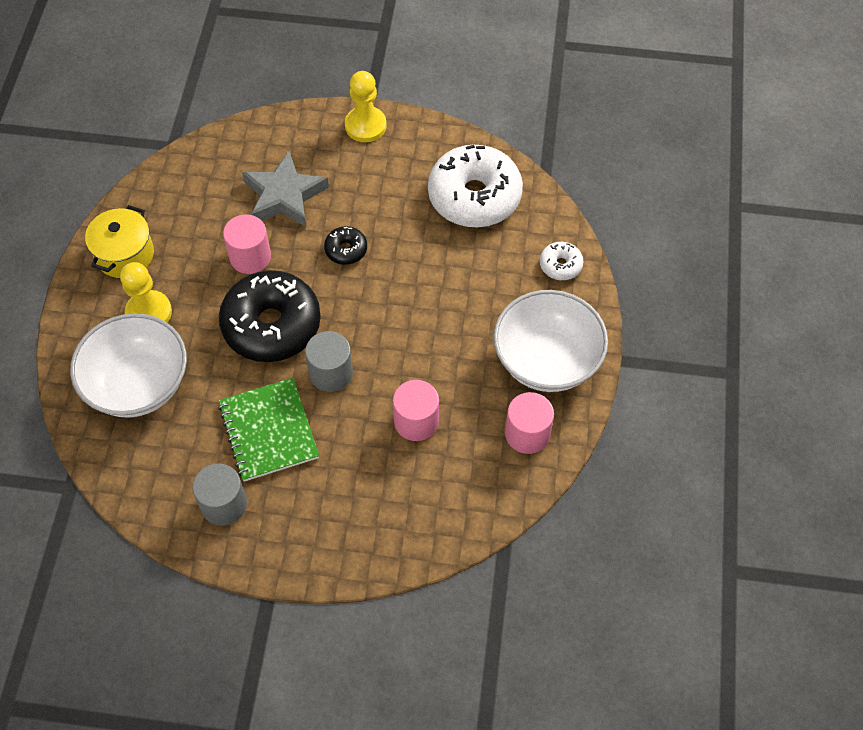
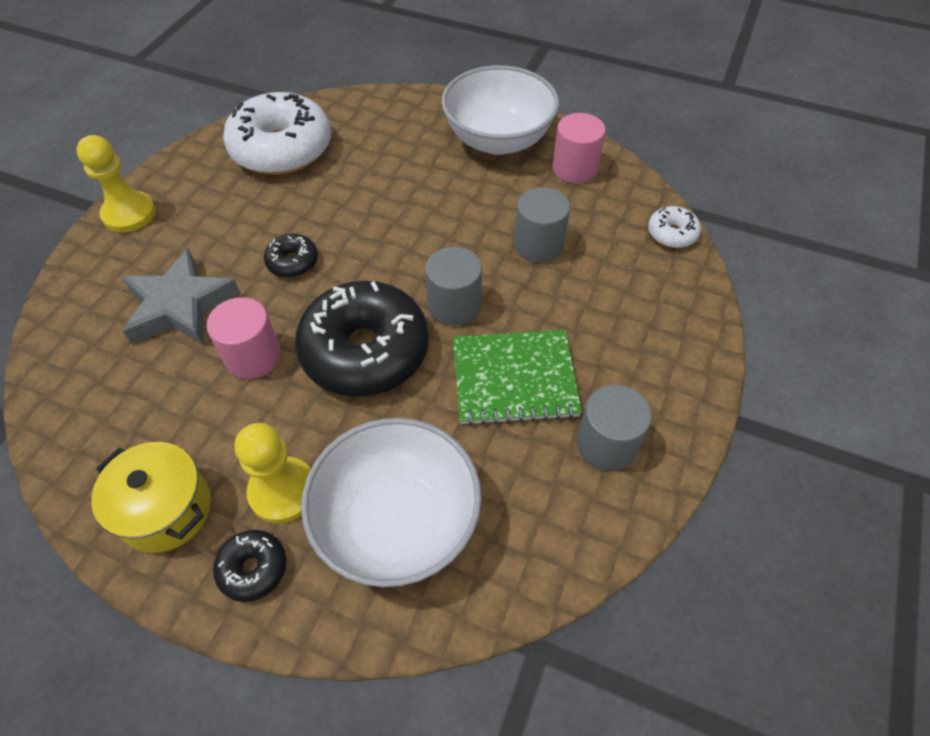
camera: 75 degrees left, 5 degrees down
pink cylinder [393,380,439,441] -> grey cylinder [514,187,570,263]
white donut [540,242,584,280] -> white donut moved to [648,206,701,248]
none -> black donut [213,530,287,602]

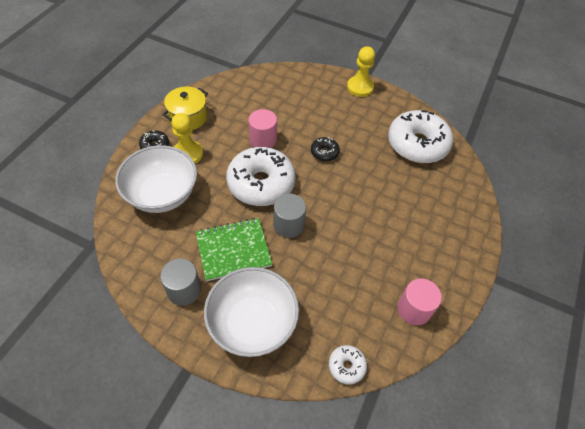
camera: 90 degrees right, 0 degrees up
grey star [122,248,240,346] -> none
black donut [295,281,429,397] -> white donut [226,147,296,206]
white bowl [442,65,559,155] -> white bowl moved to [204,267,299,357]
green notebook [453,330,582,426] -> green notebook turned 75 degrees clockwise [196,218,272,281]
grey cylinder [514,187,570,263] -> none

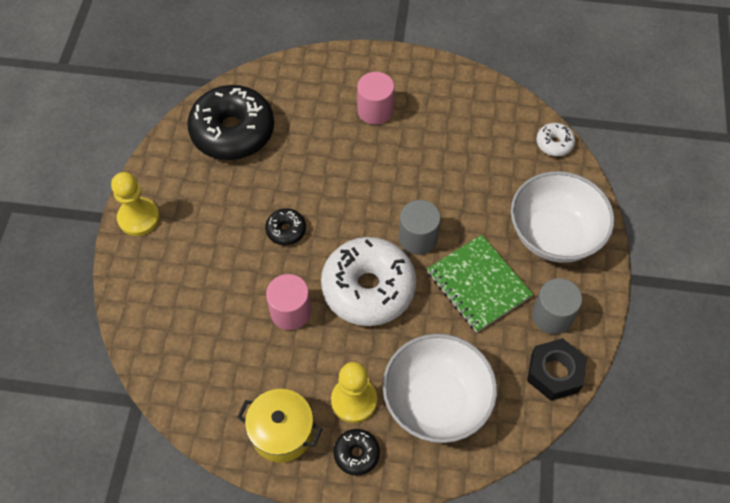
camera: 105 degrees left, 5 degrees up
white donut [388,110,453,163] -> black donut [187,85,274,160]
pink cylinder [398,279,442,325] -> pink cylinder moved to [357,72,395,125]
none -> black nut [527,338,587,401]

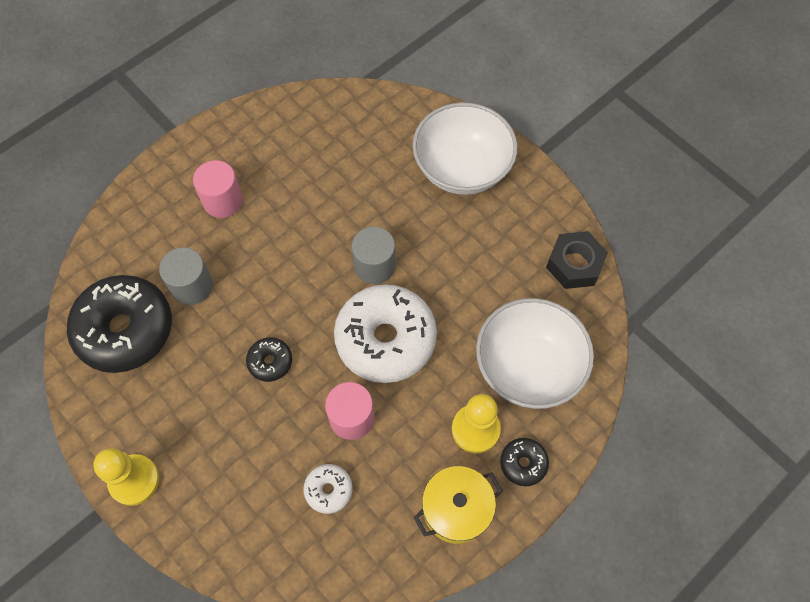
camera: 50 degrees left, 5 degrees up
green notebook [427,235,533,332] -> none
grey cylinder [532,278,582,334] -> grey cylinder moved to [159,247,213,305]
white donut [536,123,575,156] -> white donut moved to [304,464,353,514]

